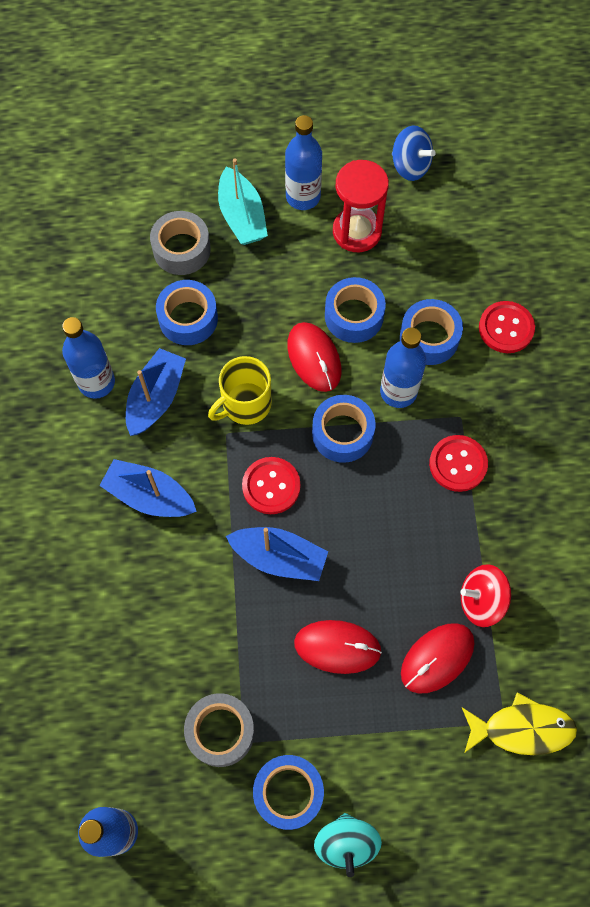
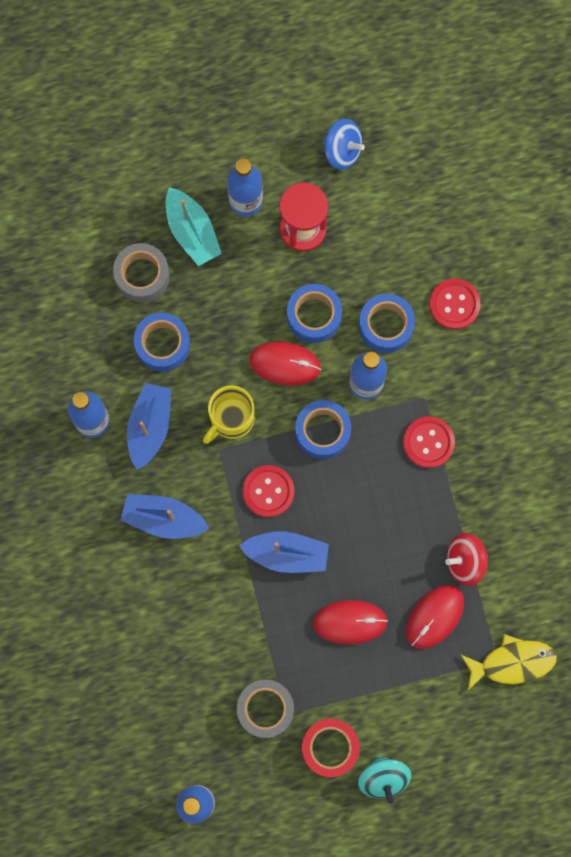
camera: 10 degrees left, 10 degrees up
blue tape [253,755,324,830] -> red tape [302,719,360,777]
red mouse [287,322,341,392] -> red mouse turned 45 degrees counterclockwise [249,341,321,386]

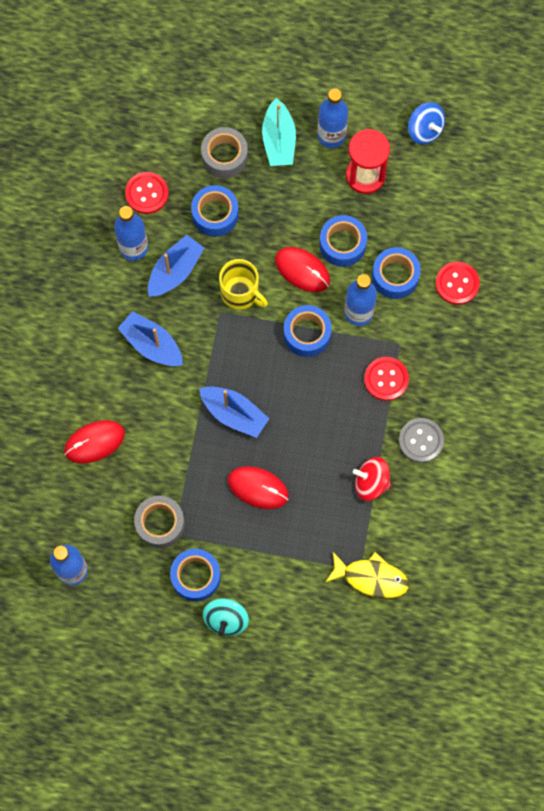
camera: 25 degrees right, 5 degrees down
yellow mug [203,385,255,444] -> yellow mug turned 120 degrees counterclockwise [219,259,268,310]
red button [243,465,294,517] -> red button moved to [125,172,169,214]
red tape [302,719,360,777] -> blue tape [170,549,221,601]
red mouse [406,585,464,649] -> red mouse moved to [64,420,125,463]
none -> grey button [399,418,444,463]

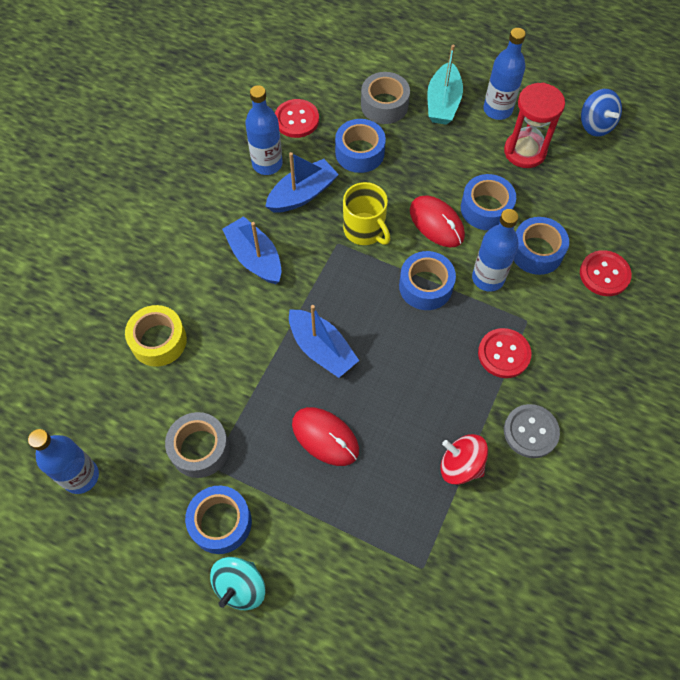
camera: 15 degrees right, 10 degrees down
red mouse [64,420,125,463] -> yellow tape [125,305,187,367]
yellow fish [326,552,409,598] -> none

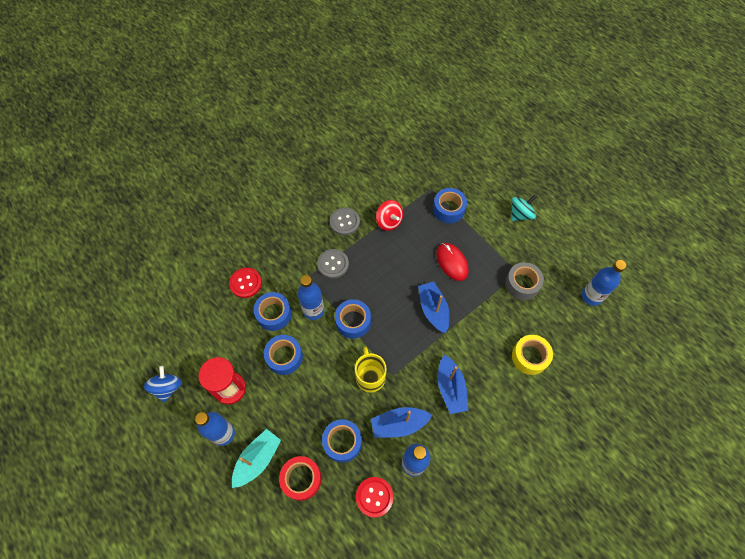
camera: 155 degrees left, 0 degrees up
blue tape [185,486,252,554] -> blue tape moved to [433,188,467,223]
grey tape [361,72,410,124] -> red tape [279,456,322,501]
red mouse [410,195,465,247] -> none
red button [478,328,531,378] -> grey button [317,249,349,279]

